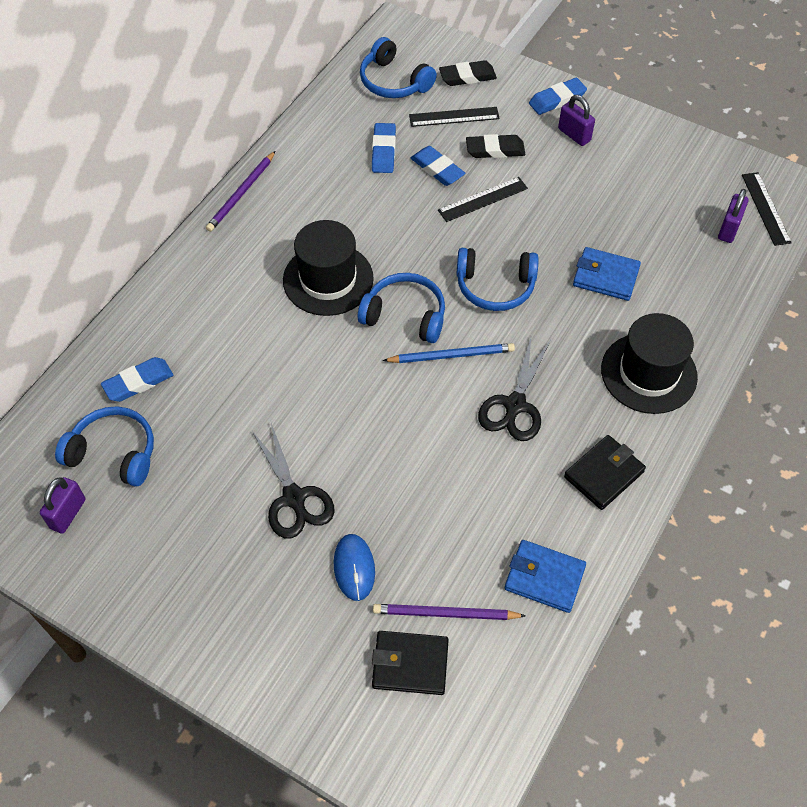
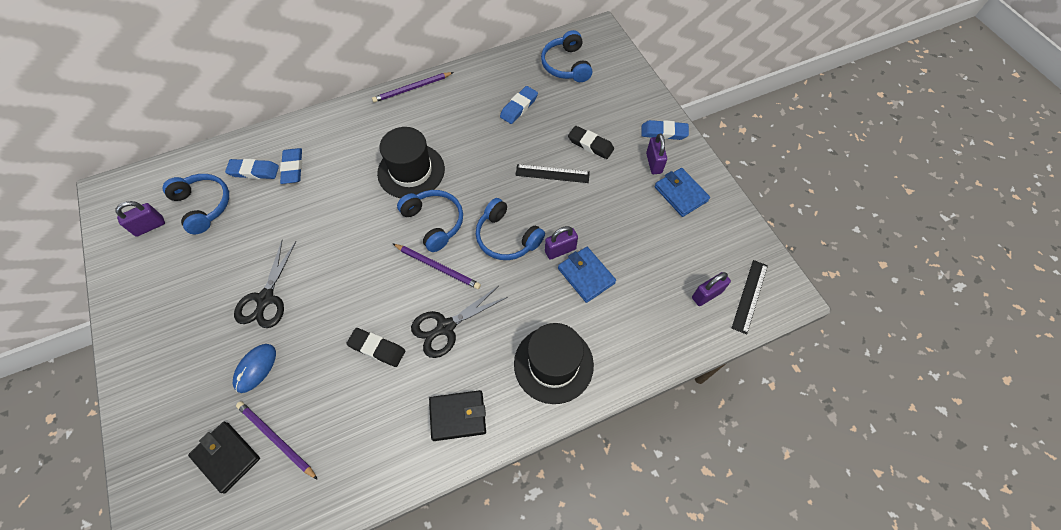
camera: 35 degrees right, 5 degrees up
blue pencil [383,343,515,363] -> purple pencil [393,244,481,289]
black ruler [409,107,500,127] -> none
blue eraser [411,146,465,186] -> blue eraser moved to [280,148,302,184]
black eraser [439,60,497,86] -> black eraser moved to [346,328,405,367]
blue wallet [505,540,586,613] -> blue wallet moved to [655,168,710,217]
none -> purple padlock [545,226,578,260]

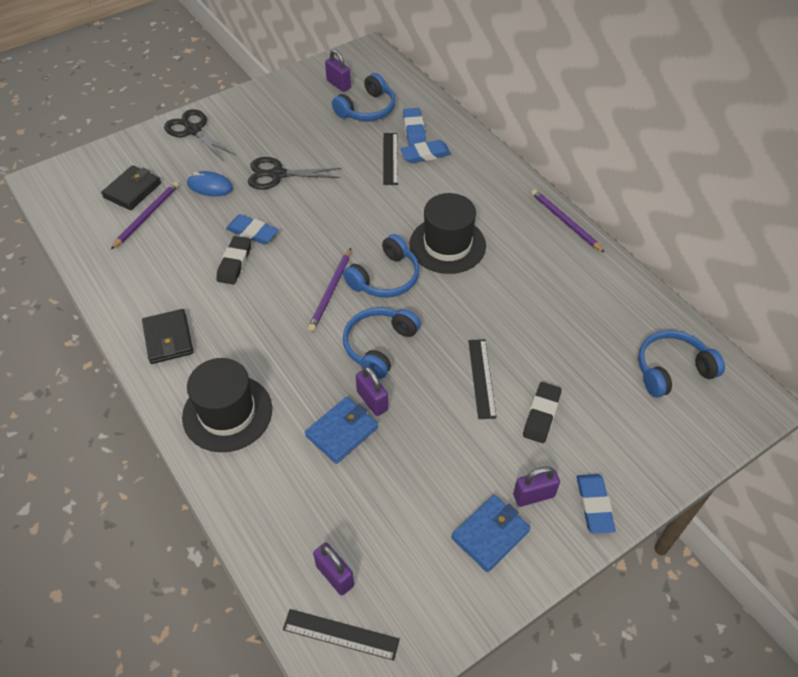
camera: 80 degrees right, 10 degrees down
black scissors [411,286,508,358] -> black scissors moved to [164,109,236,162]
blue eraser [500,86,538,124] -> blue eraser moved to [226,214,278,244]
none -> black ruler [383,133,398,185]

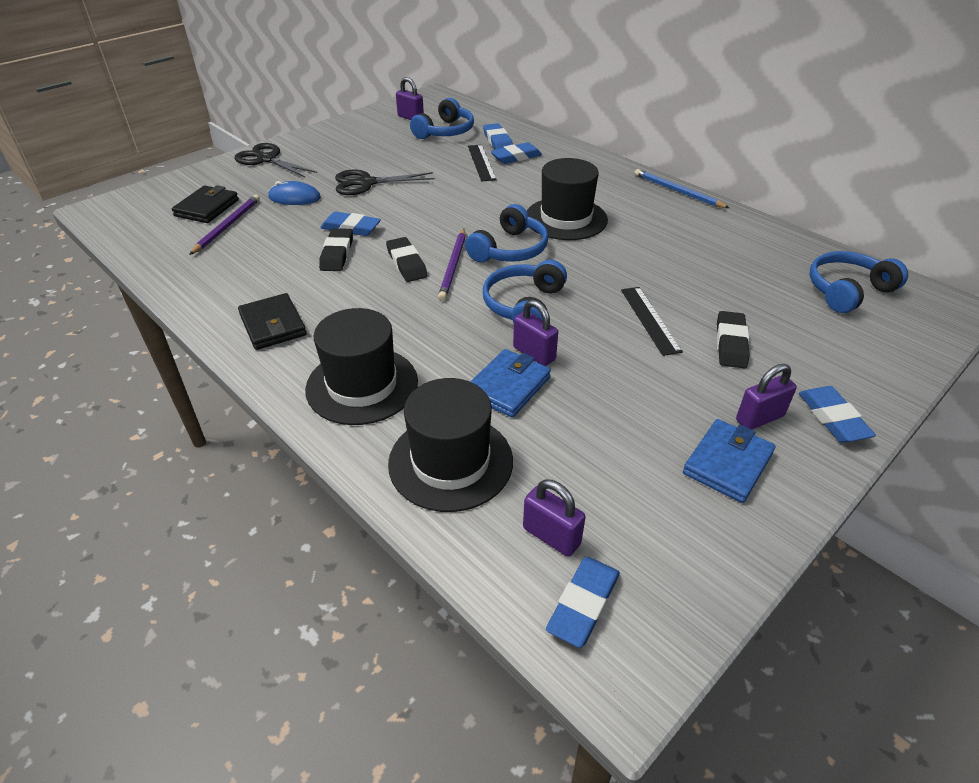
camera: 10 degrees left, 10 degrees down
black ruler [283,609,400,661] -> blue eraser [546,557,620,648]
purple pencil [531,189,605,253] -> blue pencil [634,169,729,208]
none -> black eraser [386,237,428,282]
none -> black hat [388,378,513,512]

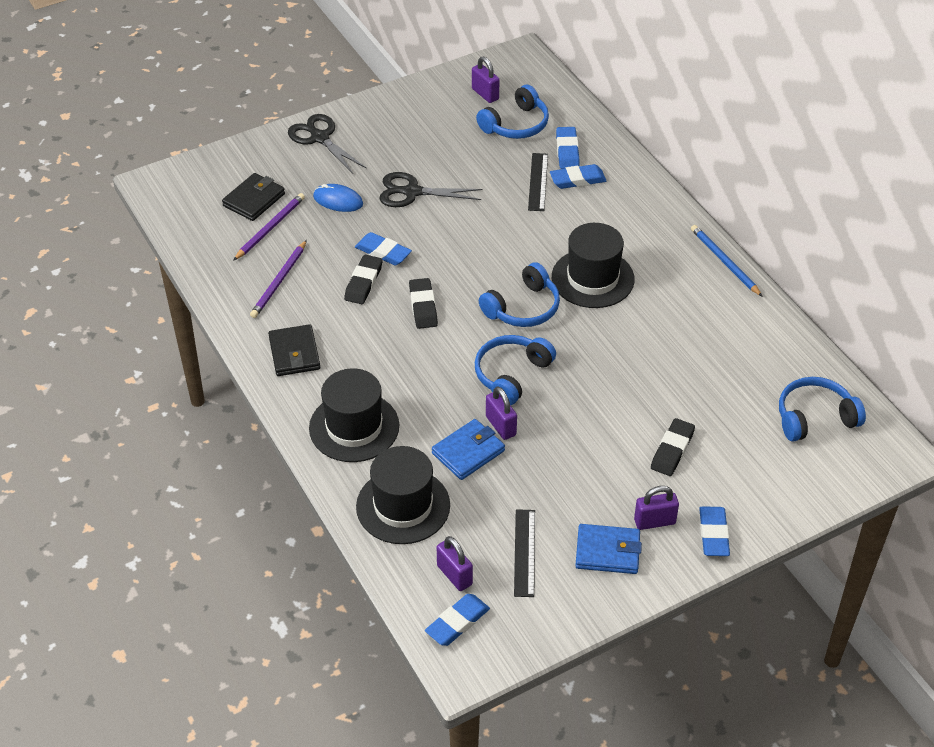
camera: 15 degrees right, 5 degrees up
purple pencil [438,229,466,301] -> purple pencil moved to [250,240,307,318]
black ruler [621,287,683,356] -> black ruler moved to [514,509,535,597]
blue wallet [683,419,776,503] -> blue wallet turned 45 degrees clockwise [575,524,642,574]

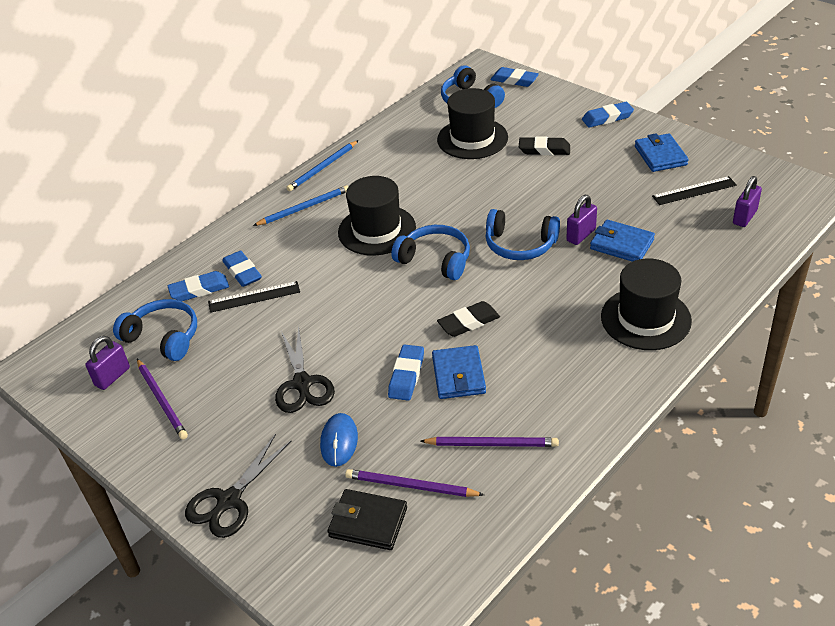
camera: 105 degrees left, 5 degrees down
black wallet [268,324,320,376] -> none
black eraser [344,255,382,304] -> blue wallet [432,345,486,399]
black hat [356,446,450,544] -> black hat moved to [437,88,508,159]
blue eraser [425,594,490,646] -> blue eraser moved to [491,67,539,87]
purple padlock [634,486,679,530] -> none
none -> purple pencil [137,359,188,439]
none -> blue pencil [253,185,349,226]

